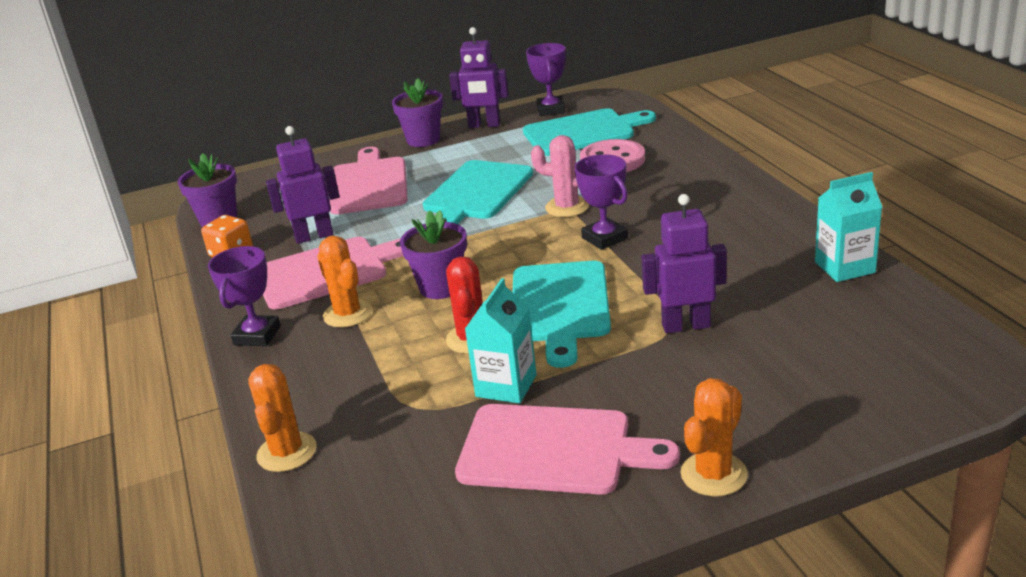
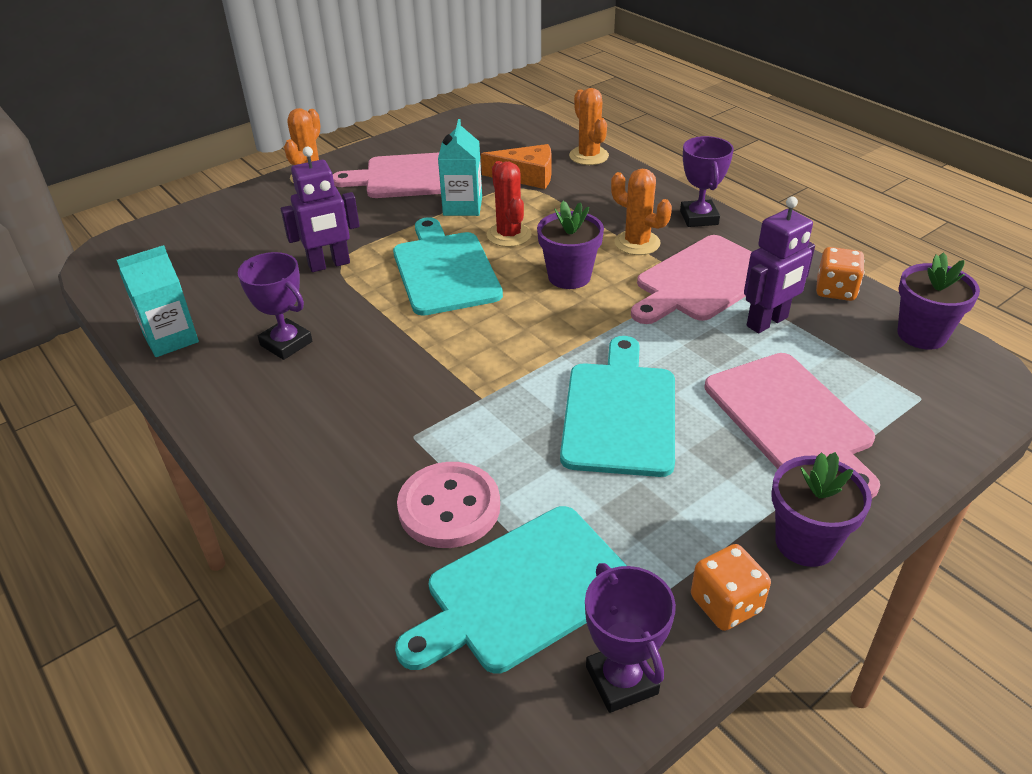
camera: 160 degrees right, 10 degrees up
purple robot [449,27,509,128] -> orange dice [691,544,771,631]
pink cactus [531,135,589,217] -> none
purple trophy [574,154,628,250] -> purple trophy moved to [238,252,312,360]
none -> orange cheese [481,144,551,189]

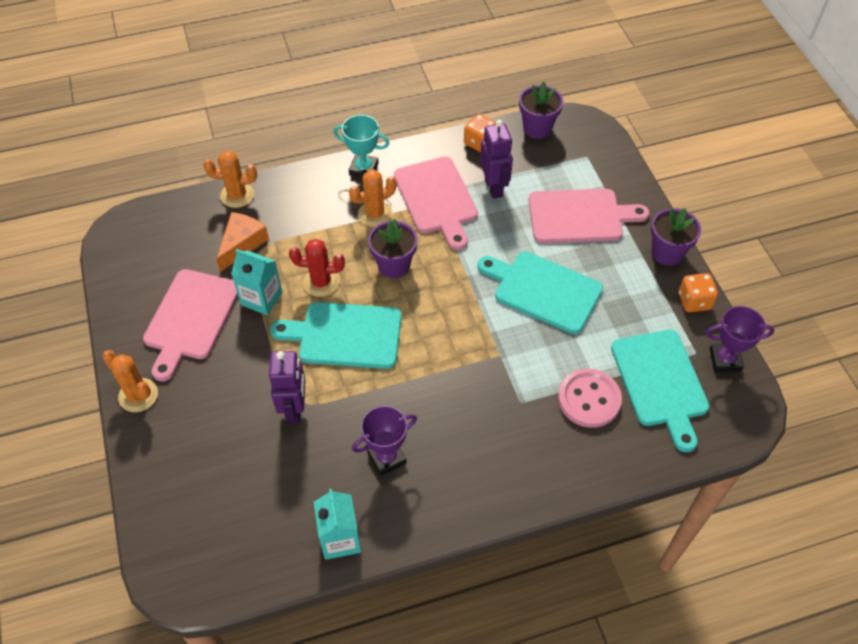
camera: 70 degrees left, 15 degrees up
purple trophy [680,136,734,227] -> turquoise trophy [333,115,389,178]

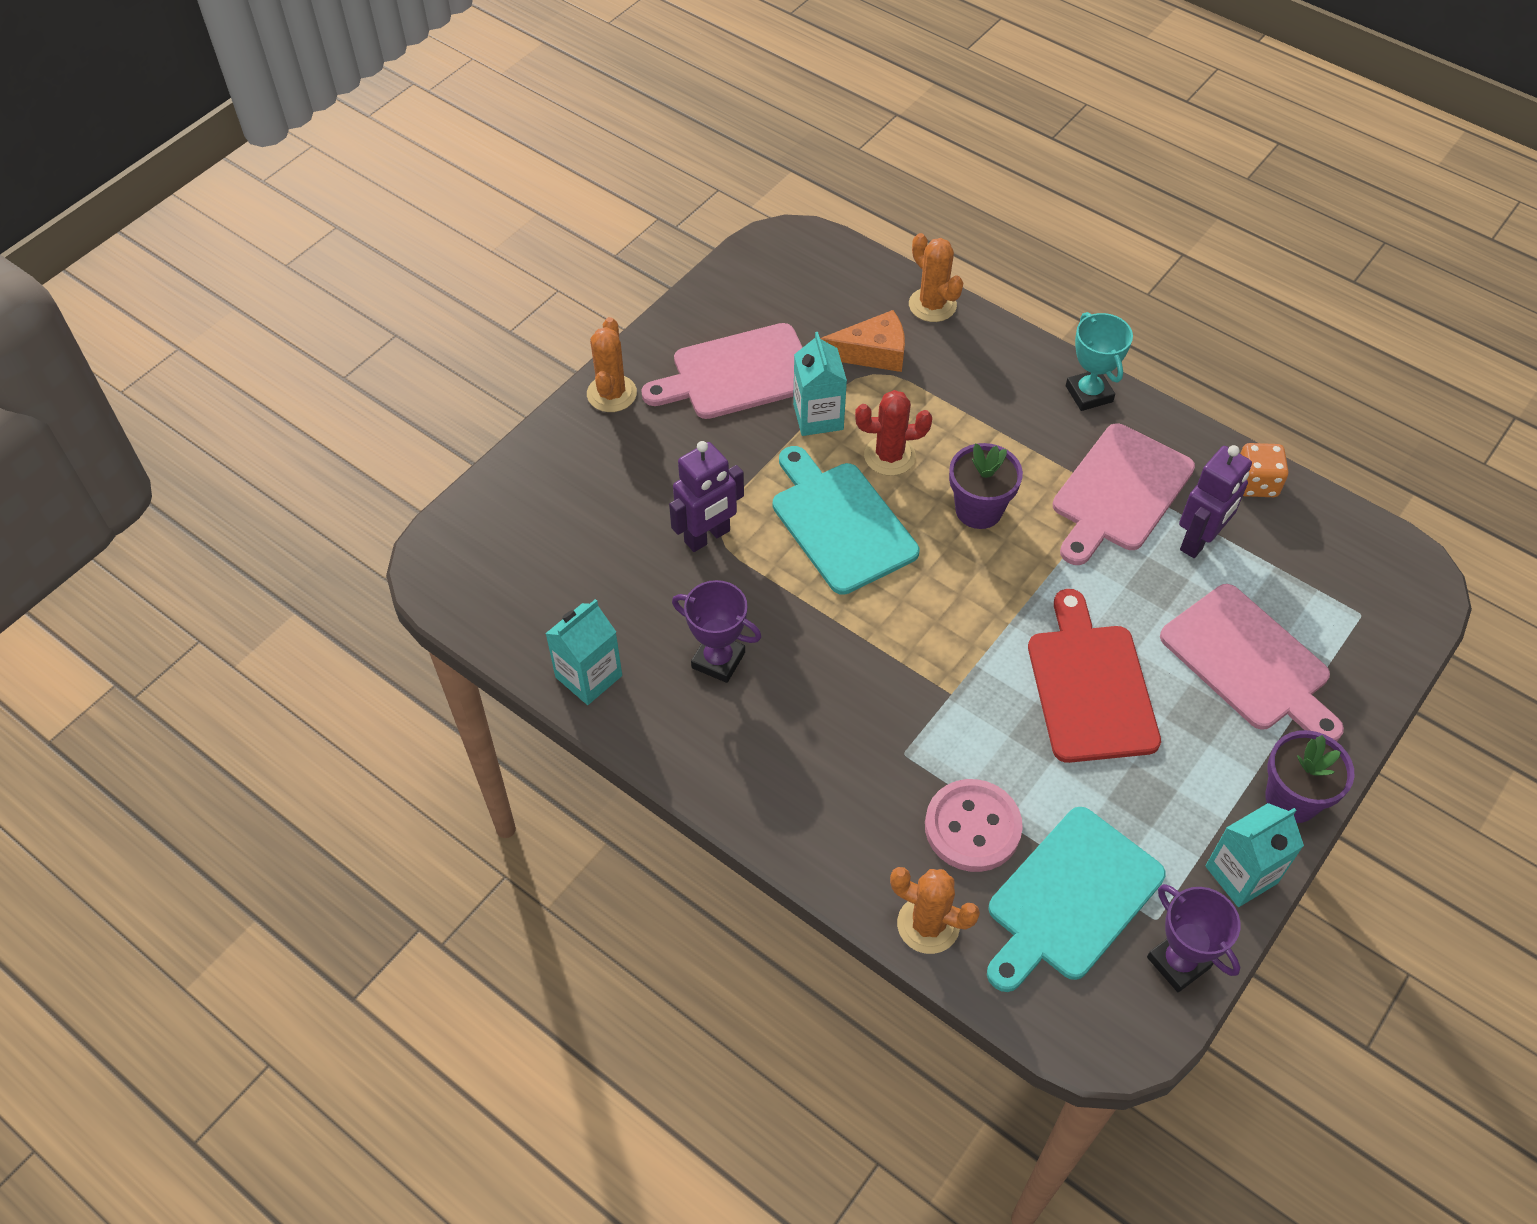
camera: 55 degrees right, 0 degrees up
red cactus [289,239,345,297] -> red cactus turned 60 degrees counterclockwise [855,390,932,476]
orange cactus [349,170,397,227] -> orange cactus moved to [890,867,980,954]
turquoise cutting board [477,252,603,334] -> red cutting board [1028,589,1161,763]
purple flower pot [519,82,564,139] -> none
orange dice [679,273,718,312] -> turquoise carton [1205,803,1304,907]

